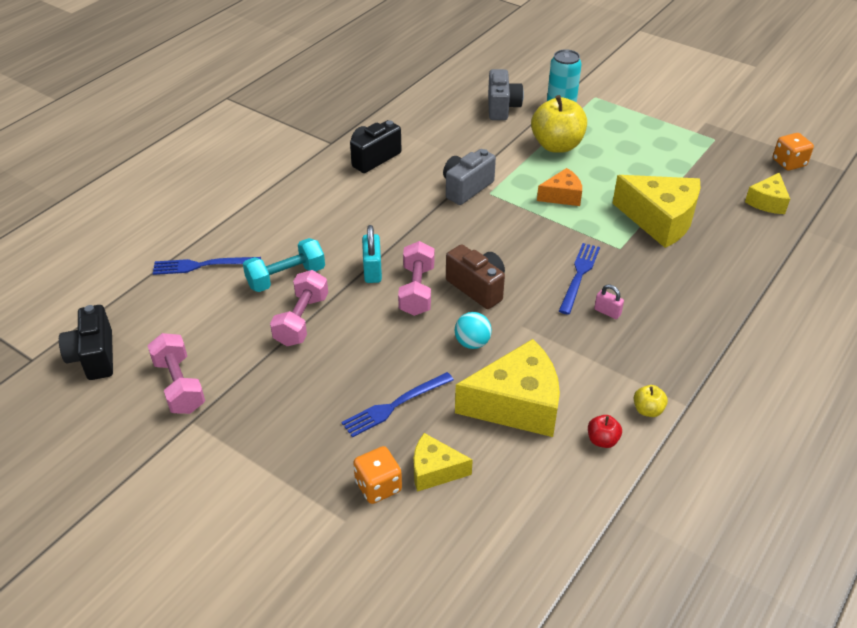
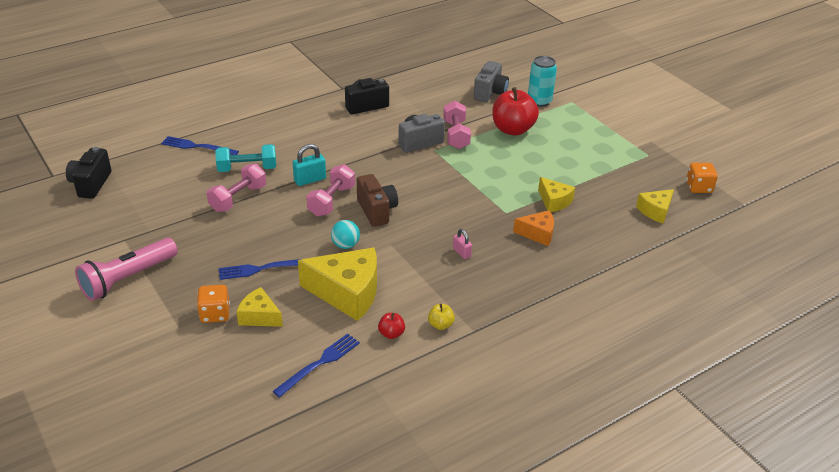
camera: 20 degrees right, 5 degrees down
pink dumbbell [147,333,205,414] -> pink dumbbell moved to [443,101,471,149]
turquoise padlock [362,225,382,283] -> turquoise padlock turned 45 degrees clockwise [293,144,326,186]
yellow apple [531,95,587,153] -> red apple [492,87,539,136]
orange cheese [537,168,582,206] -> orange cheese moved to [513,210,554,246]
blue fork [559,243,600,315] -> blue fork moved to [272,334,360,397]
yellow cheese [612,175,700,248] -> yellow cheese [538,177,575,212], size x0.55
none -> pink flashlight [75,238,178,301]

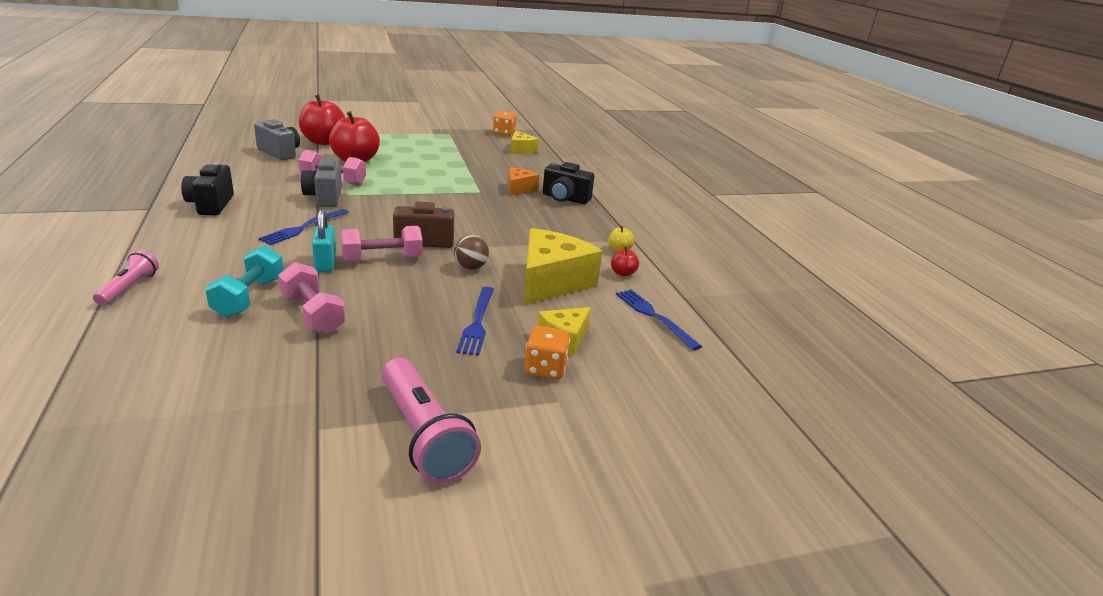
camera: 75 degrees left, 10 degrees down
black camera [66,147,111,199] -> black camera moved to [543,162,594,204]
blue fork [161,136,239,155] -> blue fork moved to [258,209,349,245]
pink dumbbell [306,164,355,216] -> pink dumbbell turned 60 degrees counterclockwise [341,226,423,262]
turquoise ball [331,220,360,249] -> brown ball [454,235,489,270]
pink padlock [453,229,472,259] -> none
turquoise can [528,56,557,107] -> red apple [299,95,346,145]
yellow cheese [538,177,575,212] -> none
none -> pink flashlight [93,250,159,306]

